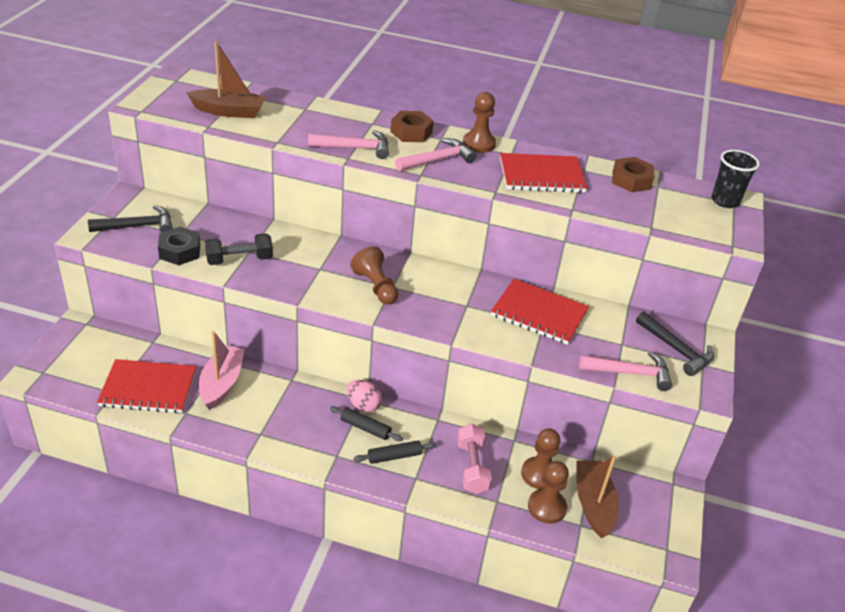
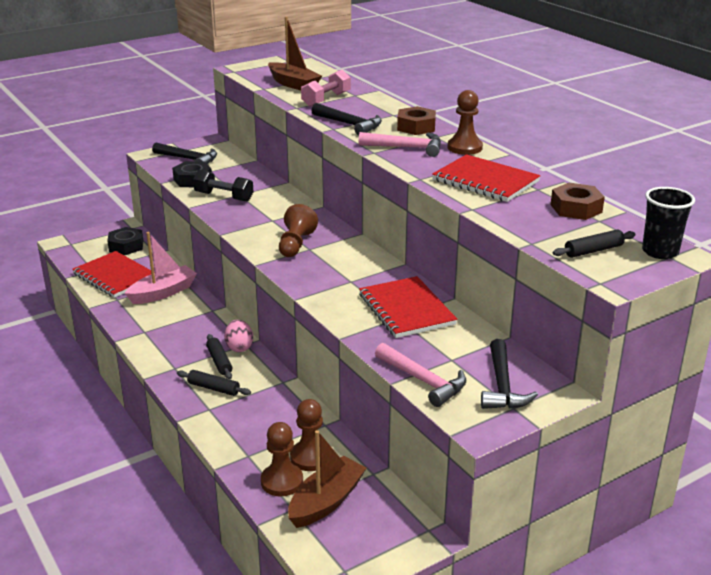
camera: 45 degrees right, 10 degrees down
pink hammer [308,130,389,159] -> black hammer [311,103,382,135]
pink dumbbell [457,424,492,494] -> pink dumbbell moved to [301,70,351,107]
none -> black nut [107,227,143,255]
none -> black rolling pin [553,229,636,258]

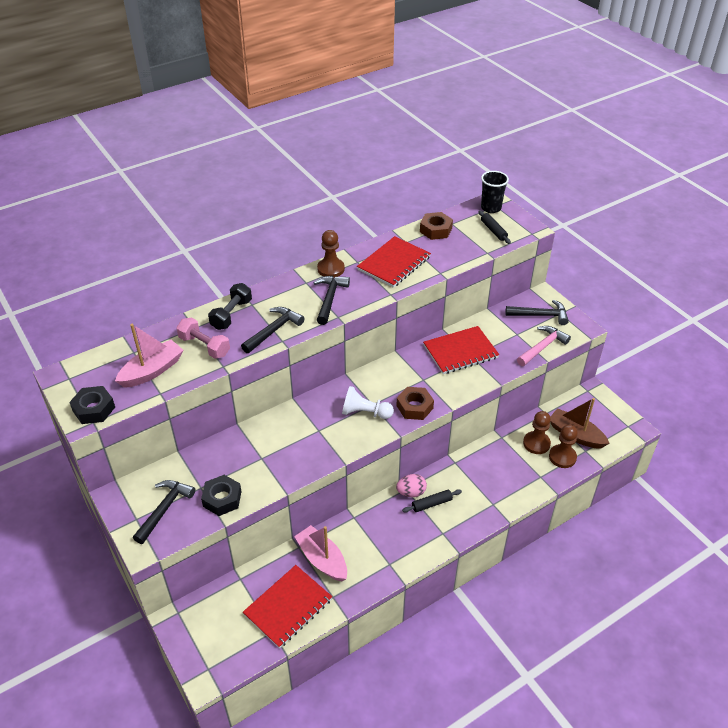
camera: 90 degrees left, 15 degrees up
black nut [107,227,143,255] -> black nut moved to [69,386,115,424]
black rolling pin [177,370,251,396] -> none
black dumbbell [193,170,254,202] -> black dumbbell moved to [208,283,252,330]
brown boat [268,17,322,90] -> pink boat [115,324,184,388]
brown pawn [279,204,318,257] -> white pawn [342,386,394,419]
pink hammer [358,132,441,157] -> black hammer [313,276,350,325]
brown nut [397,106,436,135] -> brown nut moved to [397,387,434,420]

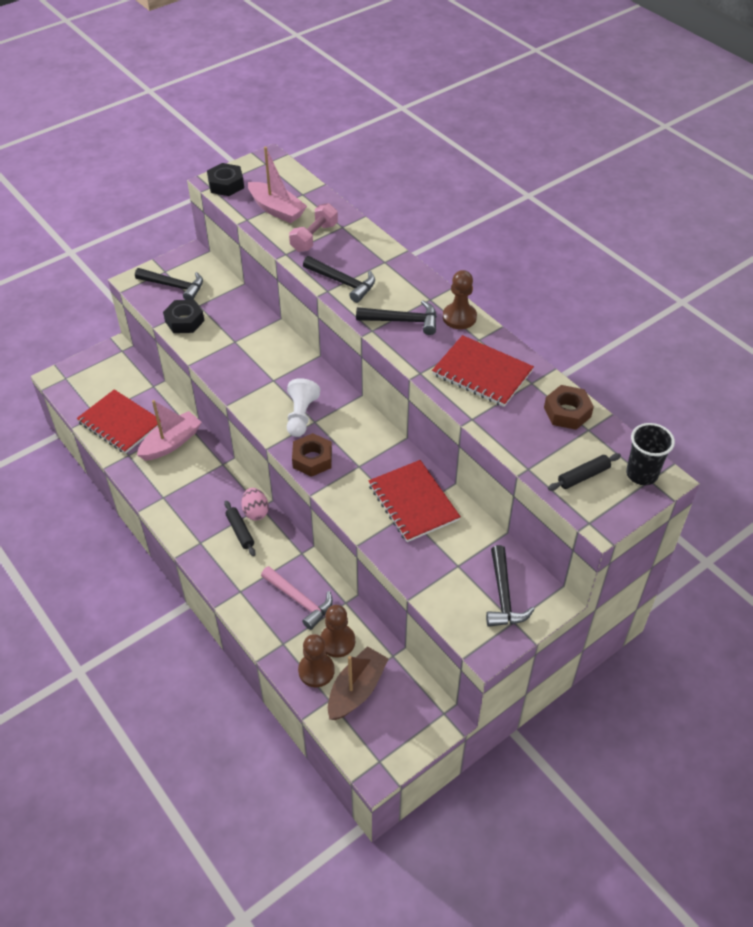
camera: 85 degrees right, 5 degrees up
black dumbbell [208,283,252,330] -> none
pink hammer [517,326,571,366] -> pink hammer moved to [261,566,333,630]

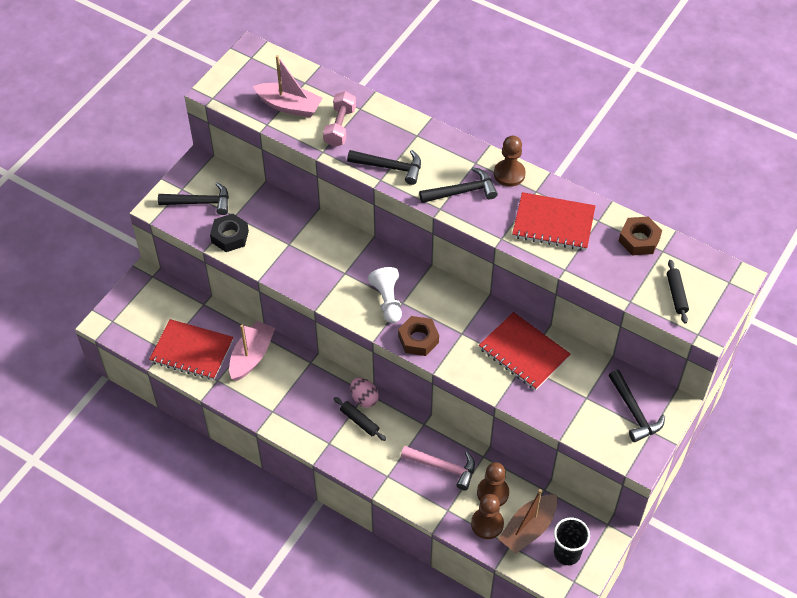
camera: 20 degrees left, 5 degrees up
black nut [207,163,244,196] -> none
brown boat [328,646,389,720] -> brown boat turned 150 degrees counterclockwise [498,489,557,553]
black rolling pin [548,453,621,491] -> black rolling pin turned 45 degrees counterclockwise [667,260,689,324]
black cup [626,423,675,485] -> black cup moved to [554,517,590,565]

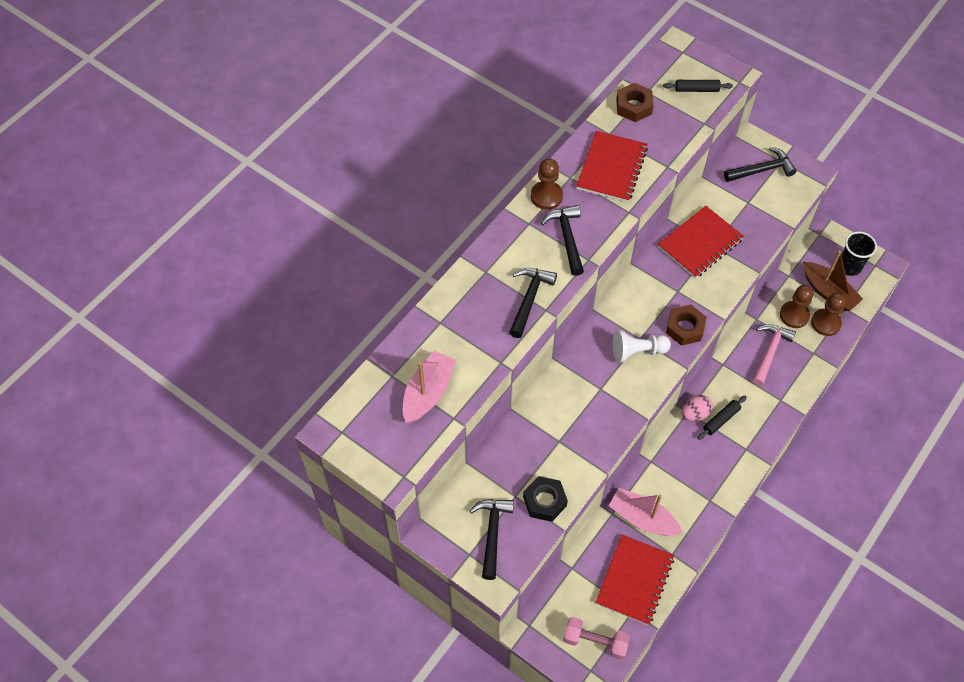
camera: 85 degrees left, 5 degrees up
pink dumbbell [323,91,356,147] -> pink dumbbell moved to [563,617,630,660]

